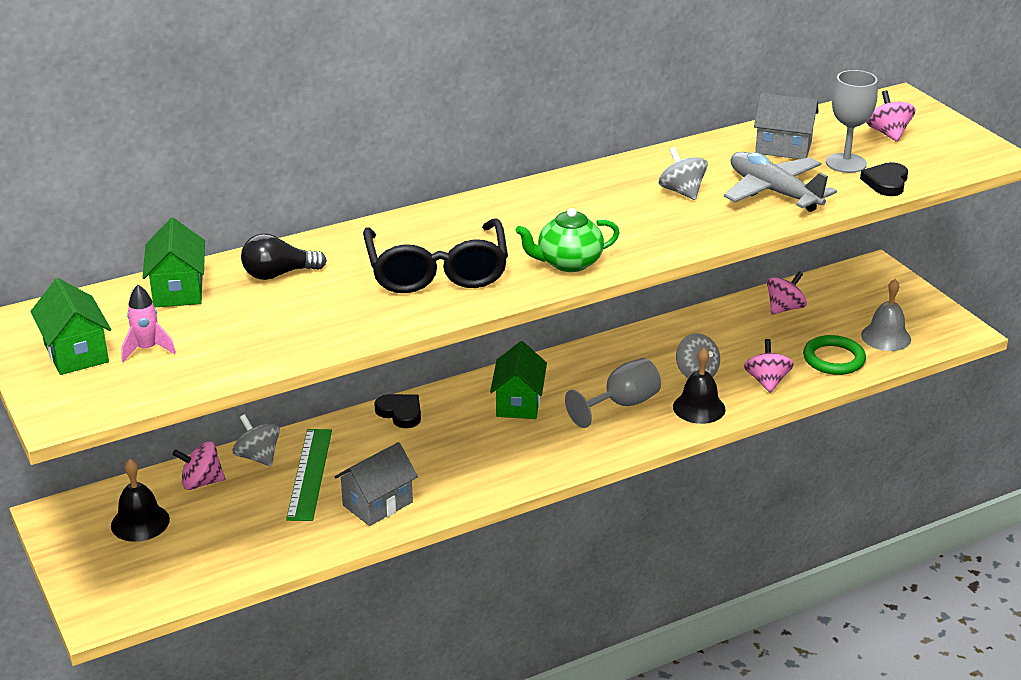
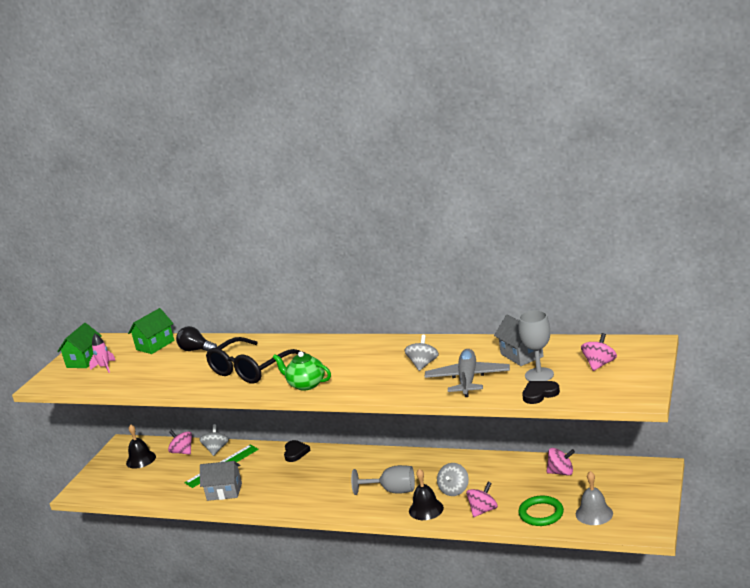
camera: 50 degrees right, 10 degrees down
green house [490,341,547,419] -> none

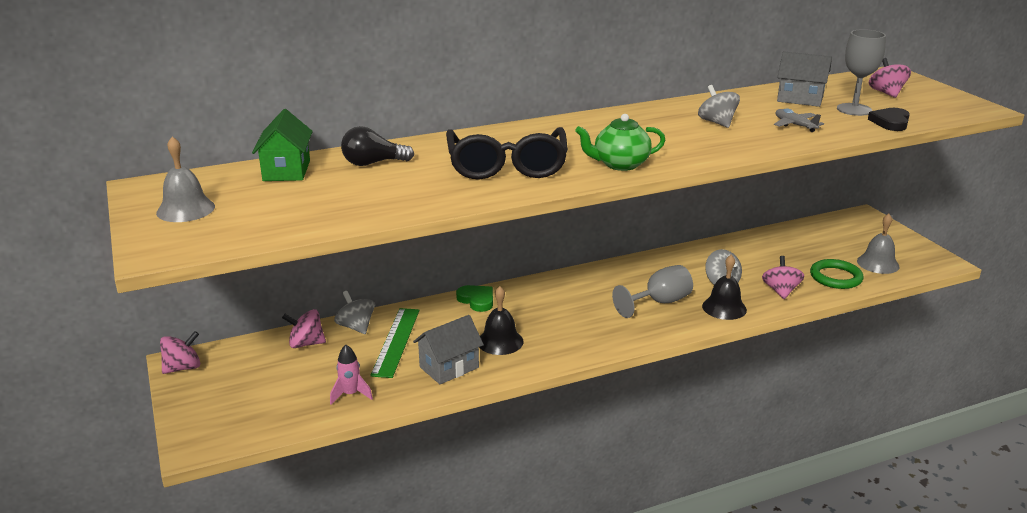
camera: 45 degrees left, 5 degrees up
green house [57,323,102,368] -> grey bell [156,136,215,222]
pink rocket [89,334,116,373] -> pink rocket moved to [330,345,373,404]
black bell [126,424,156,469] -> black bell moved to [479,286,523,355]
black heart [284,440,311,462] -> green heart [456,285,493,312]
grey plane [424,349,510,397] -> grey plane [774,108,824,132], size x0.52
pink spinning top [547,448,575,476] -> pink spinning top moved to [160,331,200,374]

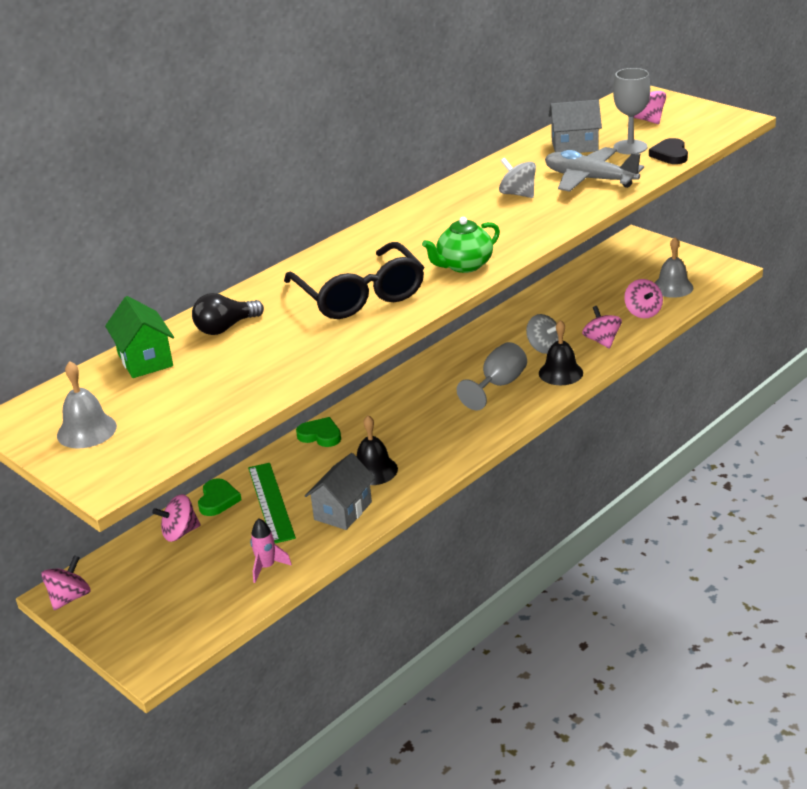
camera: 20 degrees left, 5 degrees up
grey spinning top [334,291,375,334] -> green heart [198,478,242,516]
grey plane [774,108,824,132] -> grey plane [545,147,644,192], size x1.92
green ring [810,259,864,289] -> pink spinning top [624,279,663,318]

